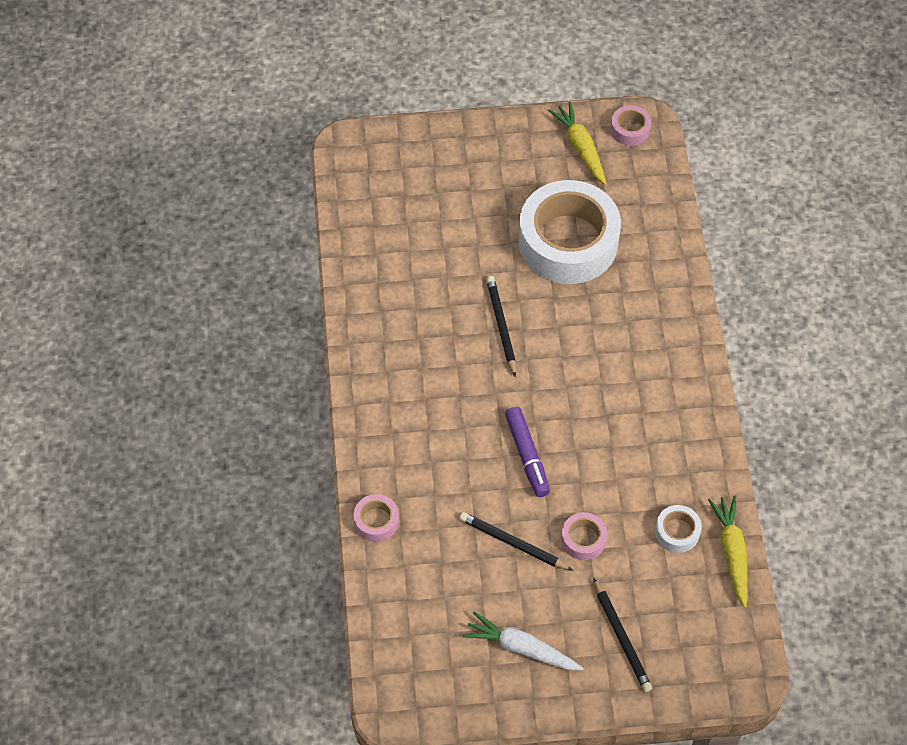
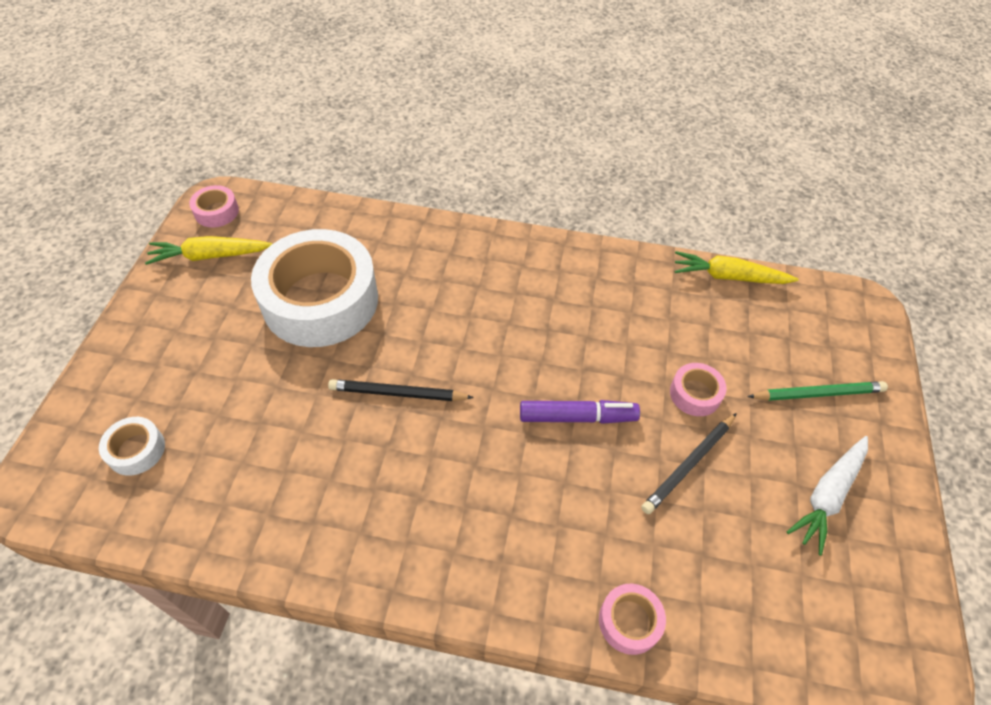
camera: 75 degrees left, 5 degrees down
black pencil [593,578,652,692] -> green pencil [747,381,888,401]
white tape [655,505,702,553] -> white tape moved to [99,417,165,476]

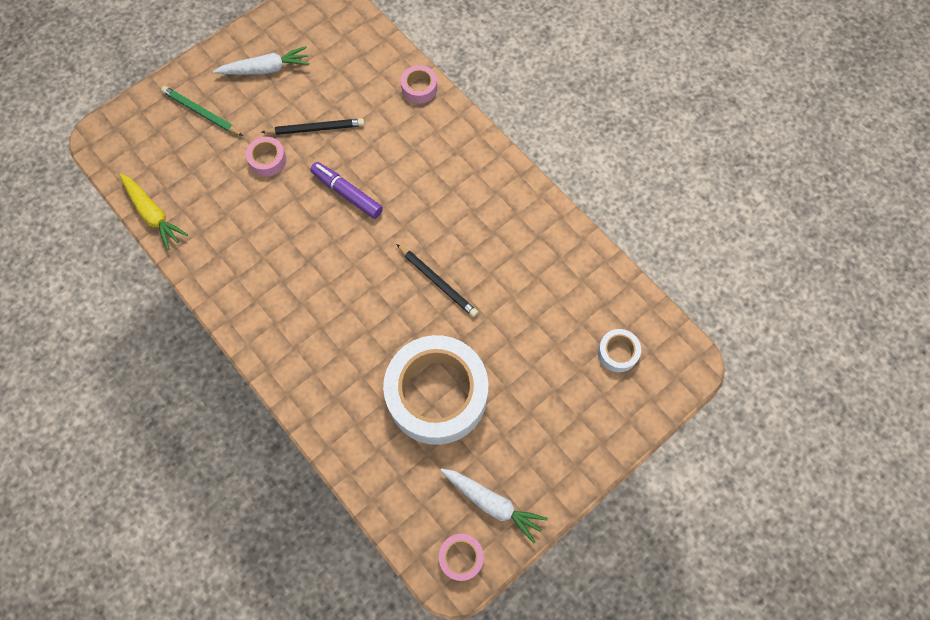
camera: 140 degrees left, 15 degrees up
yellow carrot [145,236,273,265] -> white carrot [440,468,548,543]

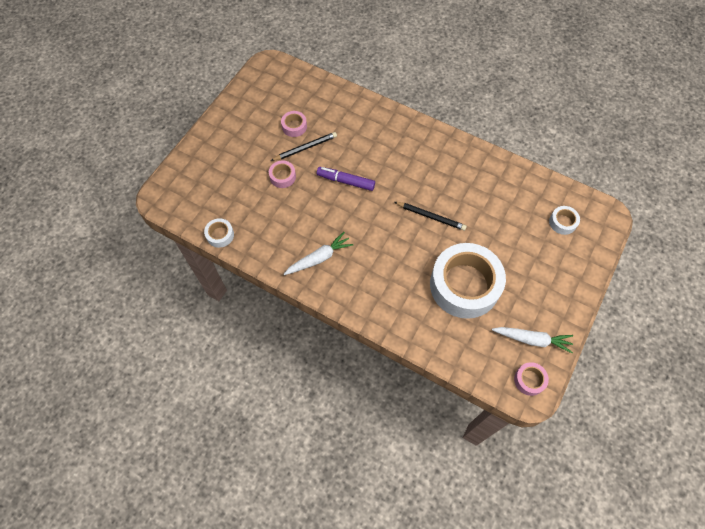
camera: 20 degrees left, 5 degrees down
yellow carrot [119,173,188,250] -> white tape [204,218,234,248]
green pencil [161,86,243,136] -> none
white carrot [213,46,310,75] -> white carrot moved to [284,232,353,275]
pink tape [401,65,437,104] -> pink tape moved to [281,111,307,137]

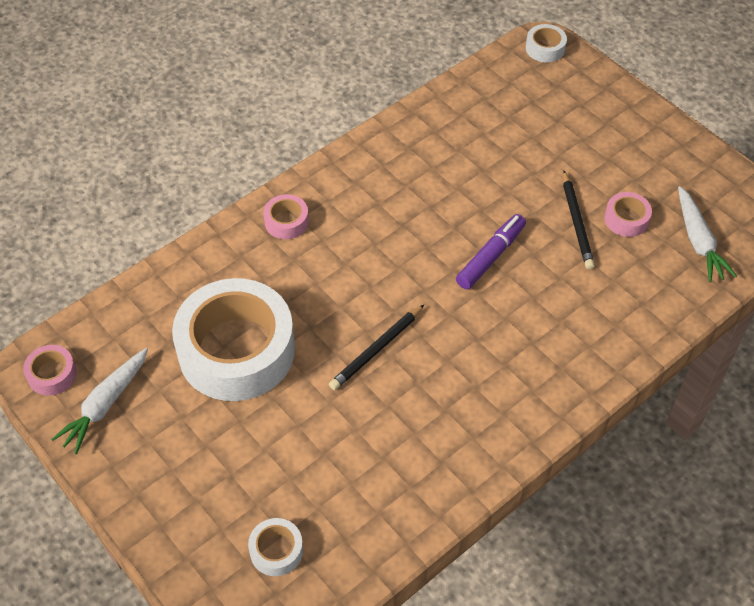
camera: 110 degrees right, 10 degrees down
white tape [204,218,234,248] -> white tape moved to [526,24,567,63]
pink tape [269,160,296,188] -> pink tape moved to [263,194,309,239]
white carrot [284,232,353,275] -> white carrot moved to [678,186,737,282]

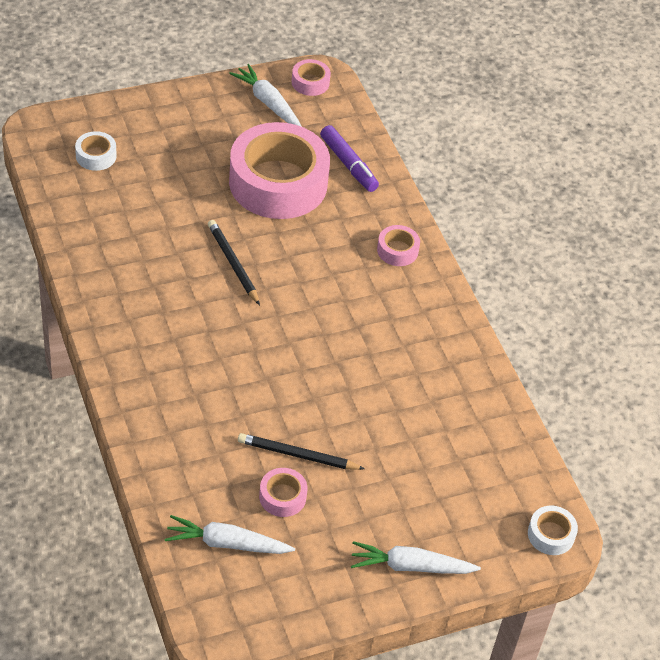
camera: 105 degrees right, 5 degrees down
white tape [172,278,295,401] -> pink tape [229,122,330,219]
purple marker [456,214,526,290] -> purple marker moved to [320,125,379,192]
none -> white carrot [351,541,481,574]

